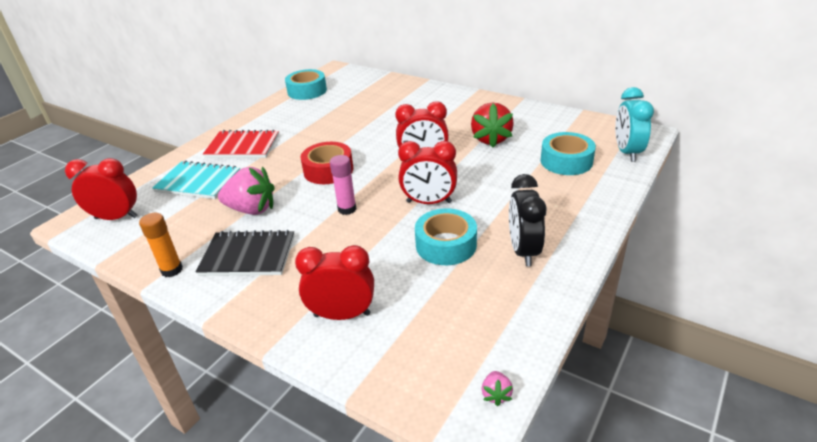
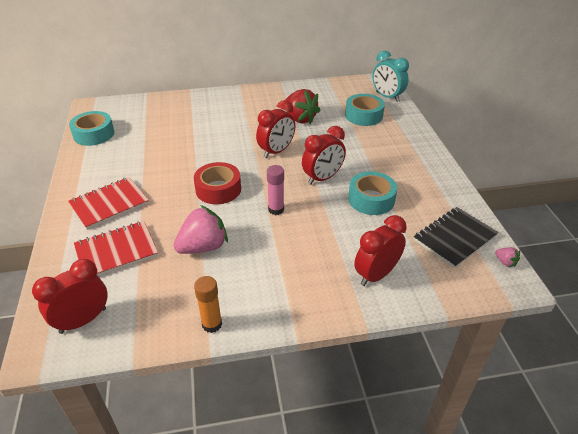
camera: 45 degrees left, 5 degrees up
turquoise notebook [152,161,240,199] -> red notebook [74,221,158,276]
black notebook [196,230,294,276] -> black notebook moved to [414,207,498,268]
black clock [509,174,546,266] -> none

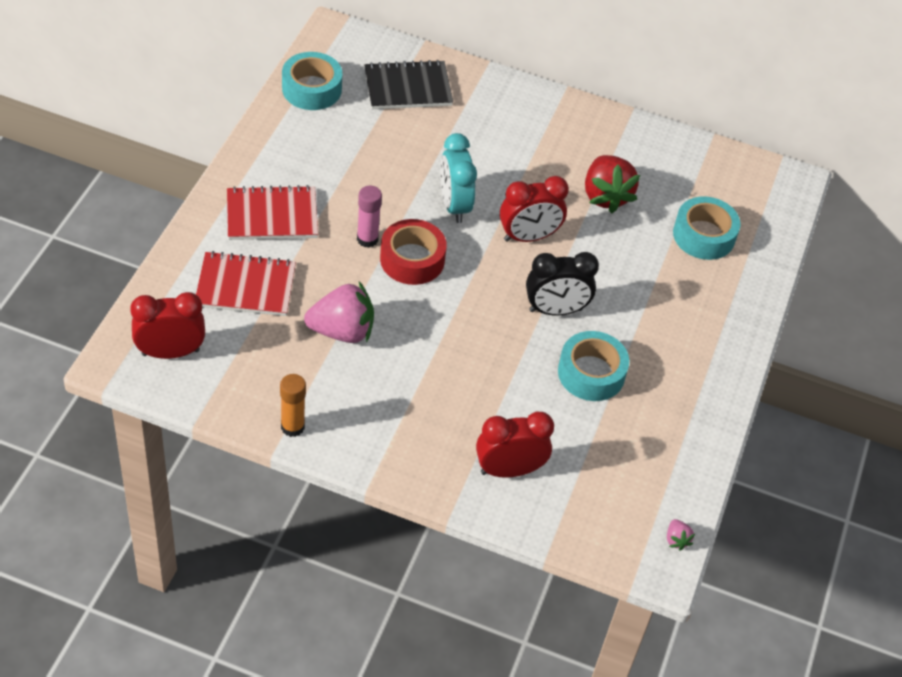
camera: 25 degrees right, 10 degrees up
pink glue stick [267,165,284,215] -> pink glue stick moved to [357,186,382,247]
red clock [302,126,346,185] -> black clock [526,252,599,316]
turquoise clock [373,51,409,102] -> turquoise clock moved to [440,133,477,223]
black notebook [414,207,498,268] -> black notebook moved to [364,60,453,109]

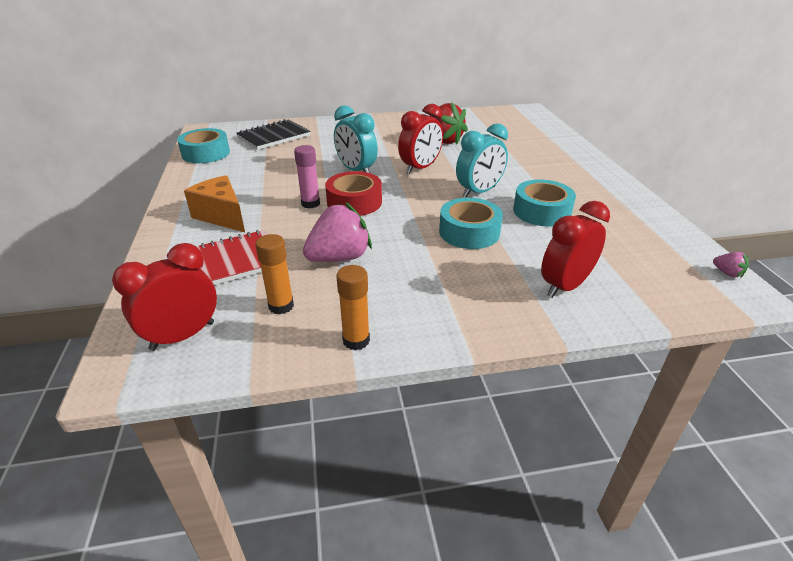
camera: 25 degrees left, 15 degrees down
red notebook [227,185,318,240] -> orange cheese [184,175,245,232]
black clock [526,252,599,316] -> turquoise clock [456,123,508,198]
turquoise tape [673,196,740,260] -> turquoise tape moved to [439,198,503,249]
none -> orange glue stick [255,234,294,315]

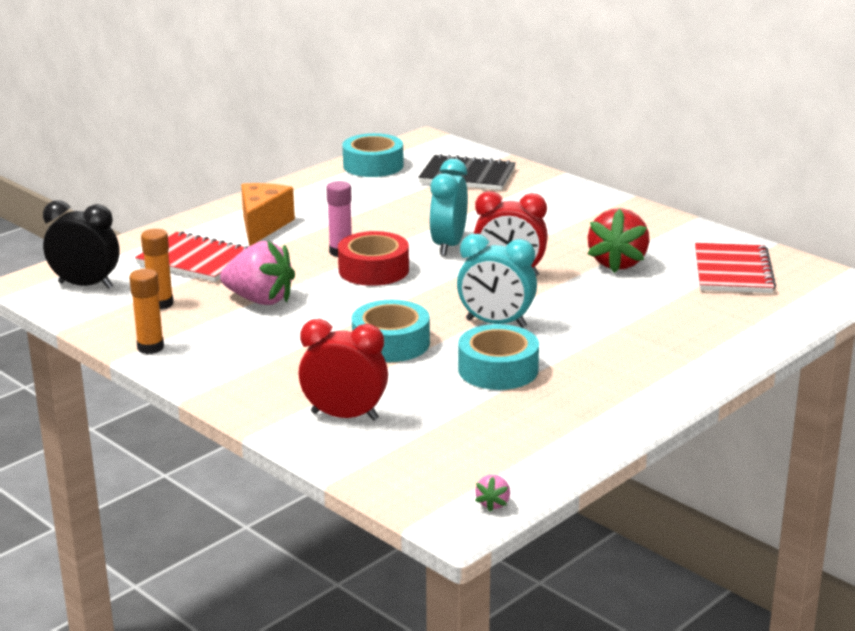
camera: 55 degrees right, 10 degrees down
red clock [112,243,217,351] -> black clock [43,200,119,289]
none -> red notebook [695,243,776,293]

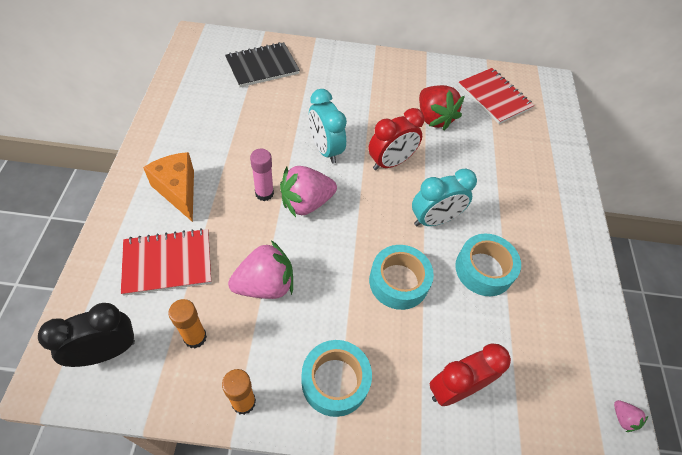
camera: 45 degrees left, 30 degrees up
red tape [338,231,409,286] -> pink strawberry [280,166,337,217]
turquoise tape [342,133,404,177] -> turquoise tape moved to [302,340,372,417]

